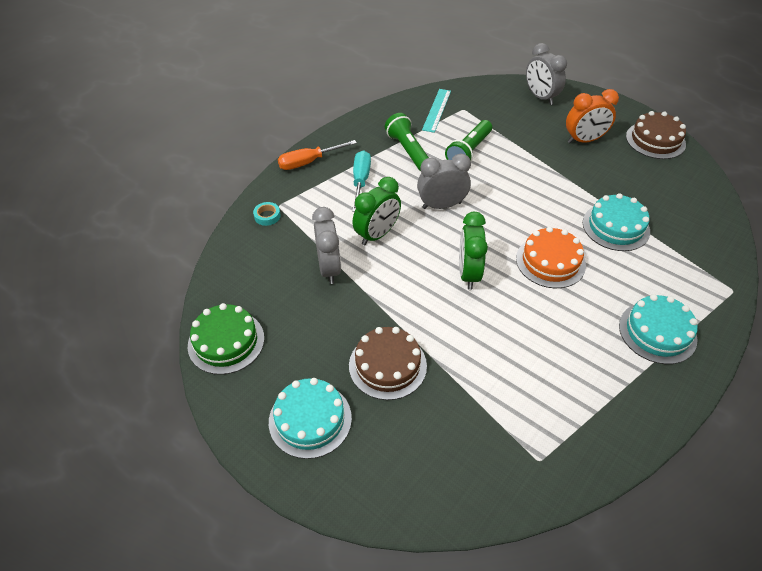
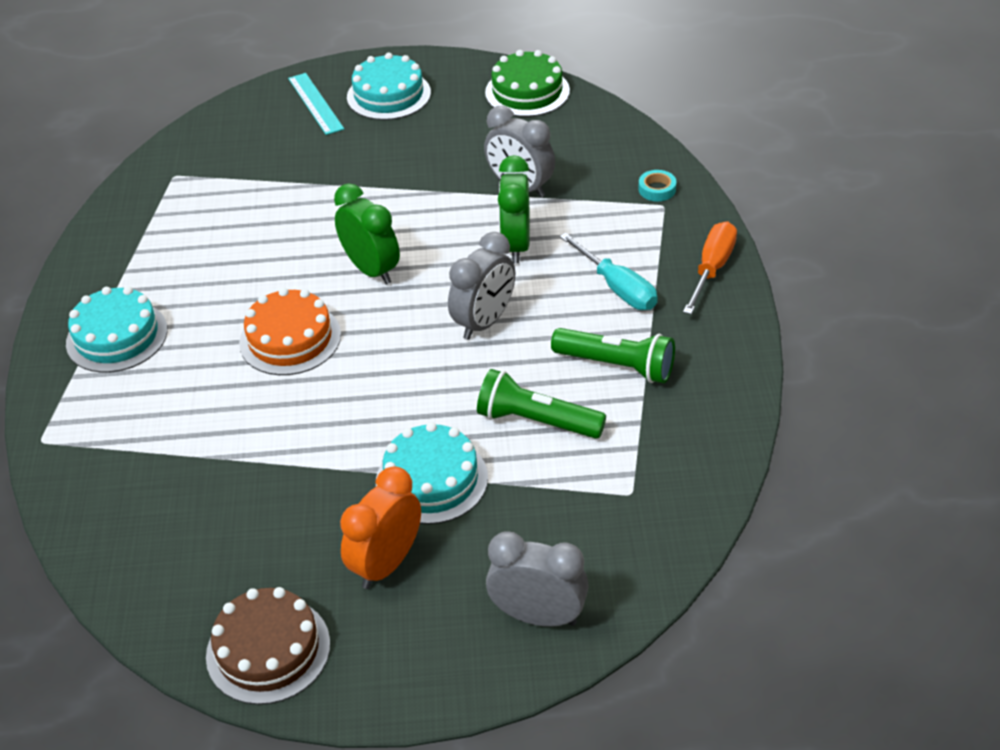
camera: 140 degrees right, 5 degrees down
brown cake [349,327,427,400] -> none
turquoise ruler [422,89,451,133] -> turquoise ruler moved to [288,73,344,135]
green flashlight [445,120,492,161] -> green flashlight turned 60 degrees counterclockwise [477,369,606,439]
turquoise cake [583,193,650,251] -> turquoise cake moved to [376,422,488,524]

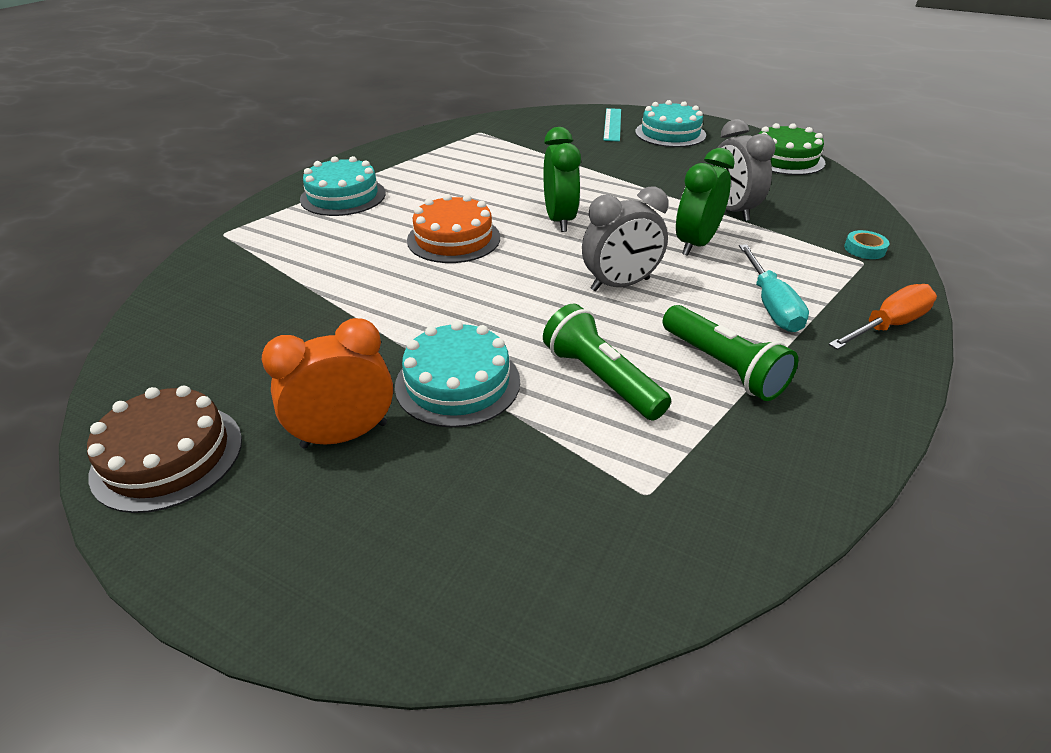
camera: 30 degrees right, 5 degrees down
grey clock [486,531,589,627] -> none

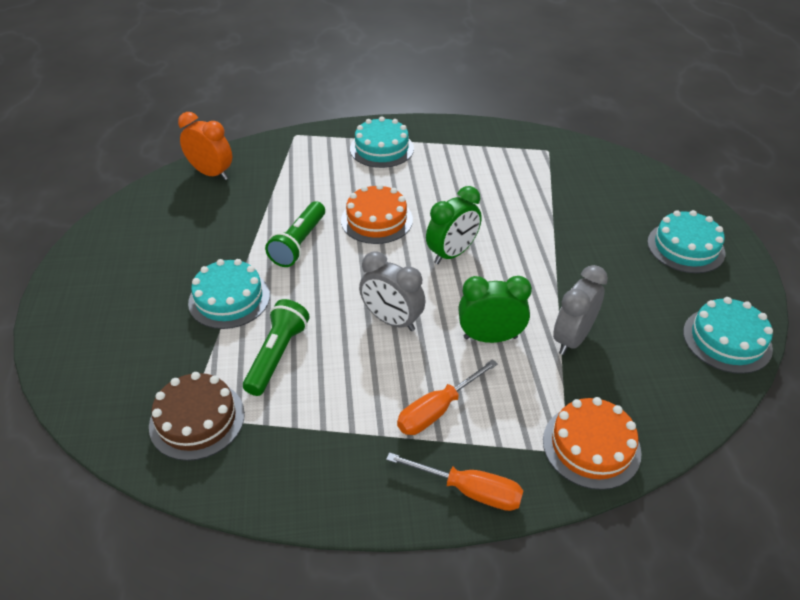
camera: 55 degrees right, 5 degrees up
brown cake [87,386,242,513] -> brown cake moved to [149,372,245,461]
orange clock [262,318,393,449] -> orange clock moved to [178,112,232,180]
turquoise ruler [603,108,621,142] -> none
green flashlight [663,305,798,401] -> green flashlight moved to [265,201,325,267]
turquoise screwdriver [739,244,809,332] -> orange screwdriver [397,359,498,435]
green cake [759,123,825,175] -> turquoise cake [683,297,773,374]
turquoise tape [844,230,889,259] -> orange cake [543,397,642,490]

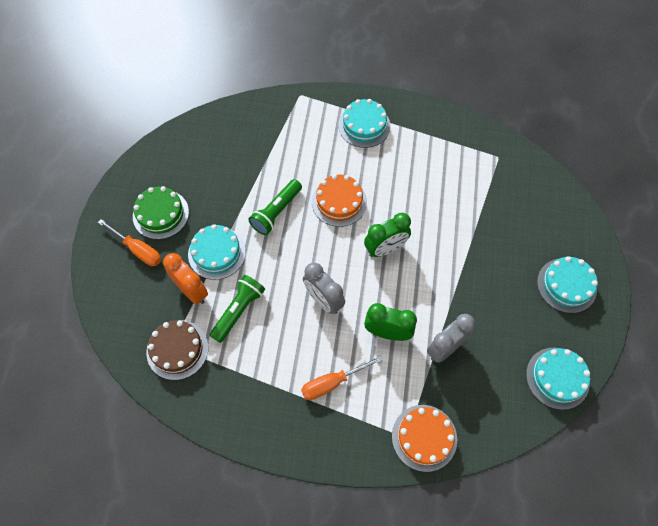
camera: 15 degrees right, 20 degrees up
orange clock [178,112,232,180] -> orange clock moved to [163,253,208,304]
orange screwdriver [386,452,524,511] -> orange screwdriver moved to [98,219,161,266]
none -> green cake [133,186,189,239]

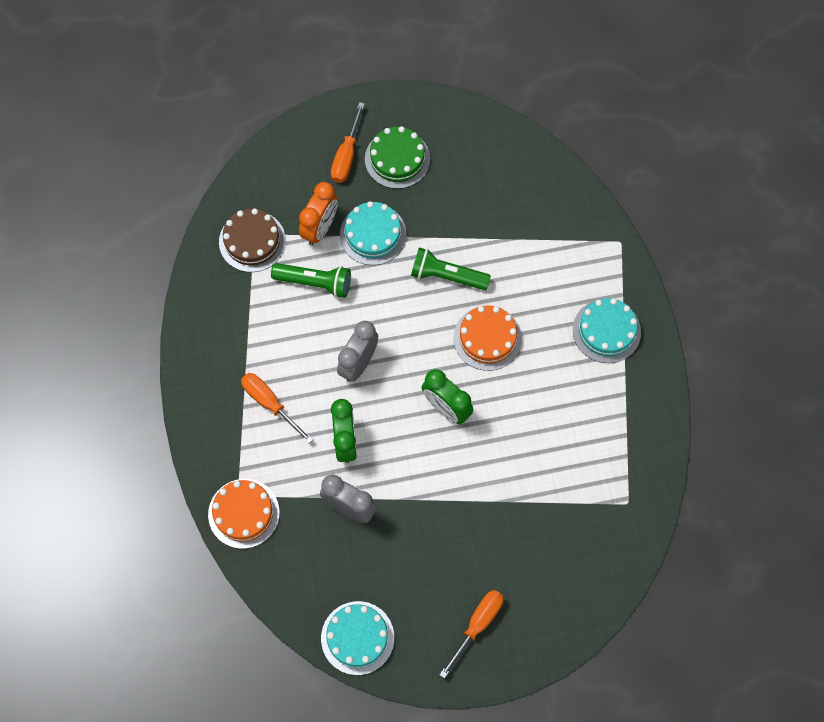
camera: 70 degrees right, 5 degrees up
turquoise cake [537,256,598,313] -> orange screwdriver [439,590,503,678]

